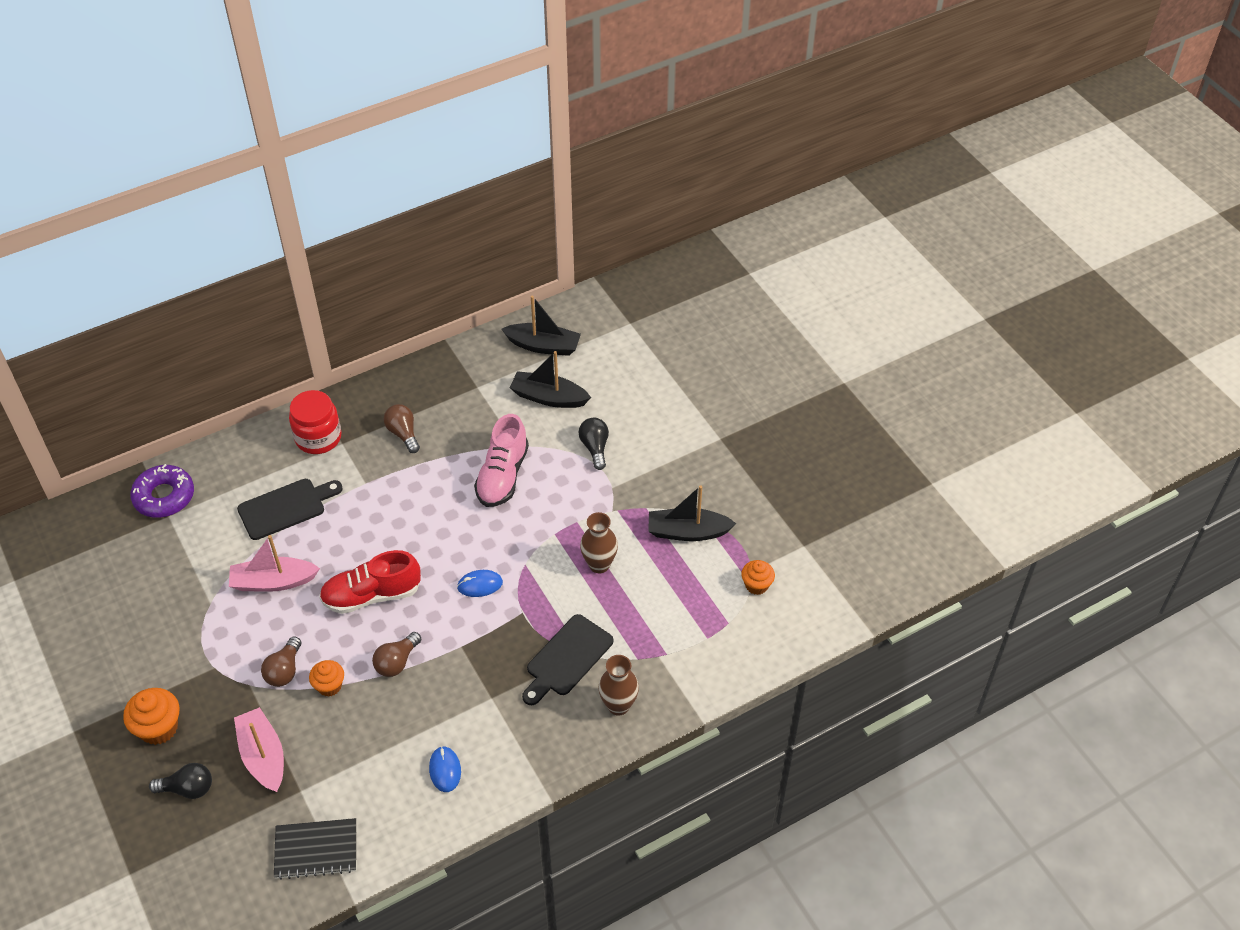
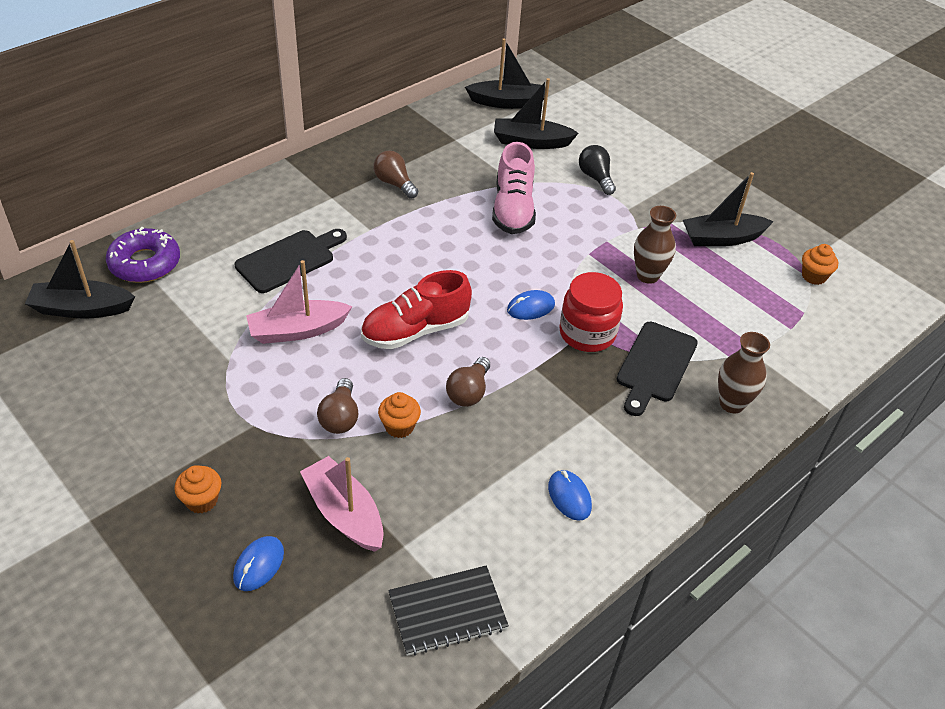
camera: 15 degrees left, 5 degrees down
orange cupcake [123,688,179,745] -> orange cupcake [174,465,221,513], size x0.65
black light bulb [149,763,212,799] -> blue mouse [233,536,284,591]
red jar [289,390,342,454] -> red jar moved to [559,272,623,352]
none -> black boat [25,240,135,319]

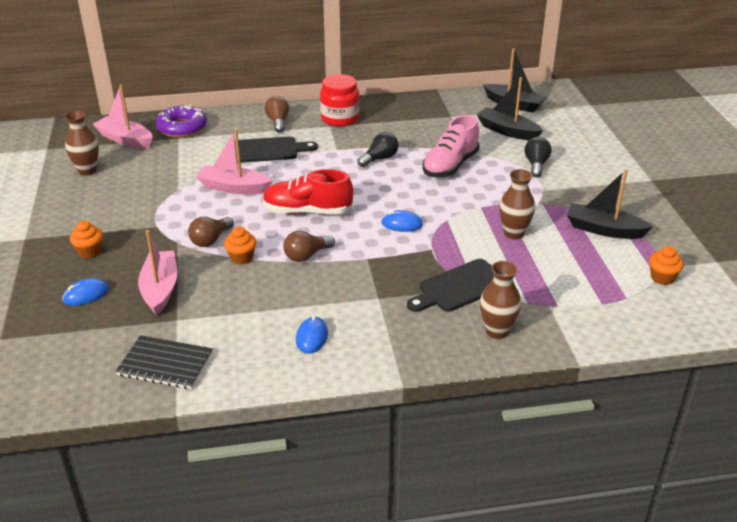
camera: 35 degrees right, 10 degrees down
black boat [25,240,135,319] -> pink boat [93,85,153,148]
brown light bulb [373,150,418,199] -> brown light bulb moved to [265,96,289,133]
red jar [559,272,623,352] -> red jar moved to [320,74,360,127]
none -> brown vase [65,111,99,176]
none -> black light bulb [357,132,399,167]

